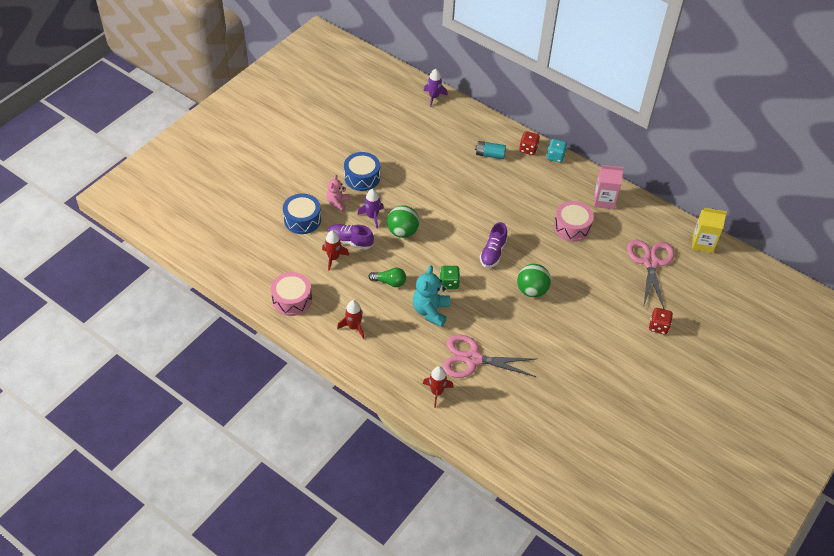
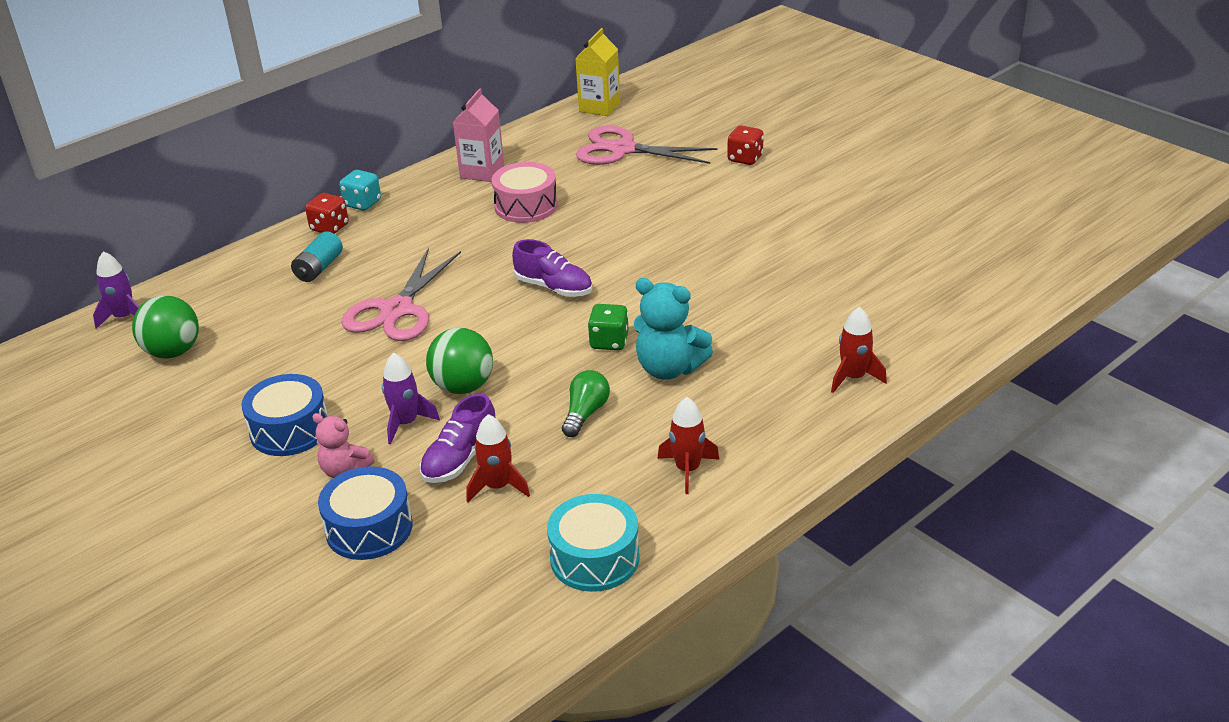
camera: 75 degrees left, 15 degrees down
pink drum [271,272,312,316] -> turquoise drum [547,494,640,592]
pink scissors [443,334,536,378] -> pink scissors moved to [341,248,461,341]
green ball [517,264,551,297] -> green ball moved to [132,296,199,359]

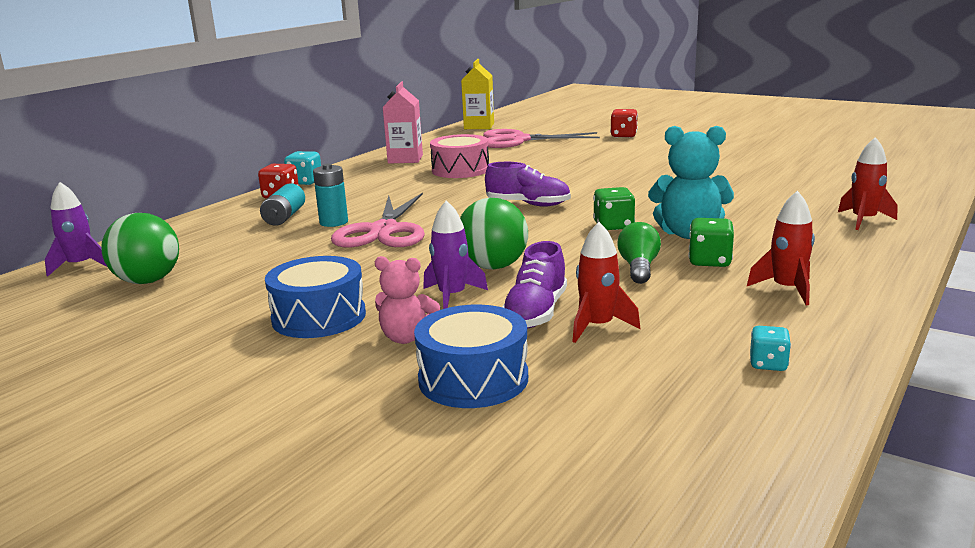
camera: 15 degrees left, 15 degrees down
turquoise drum [547,494,640,592] -> turquoise dice [750,326,791,371]
none -> turquoise battery [313,164,348,227]
none -> green dice [688,218,734,267]

